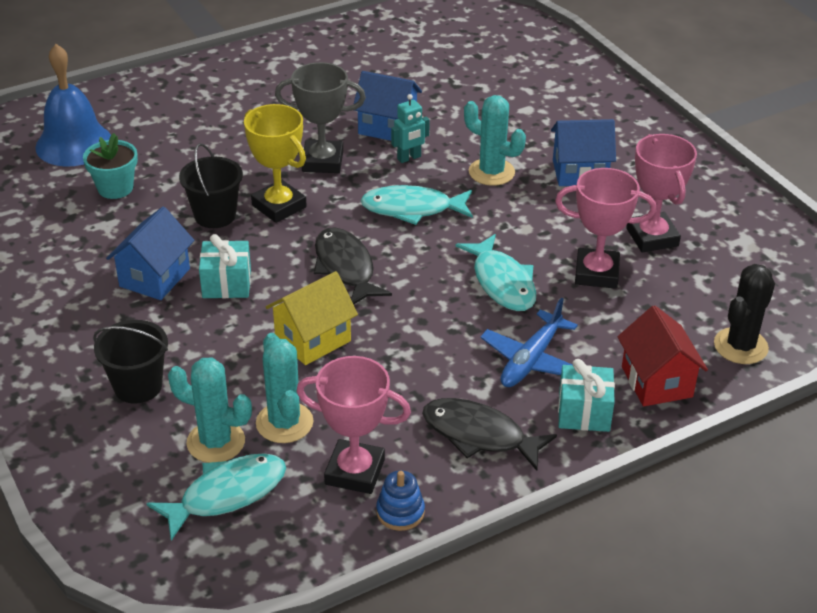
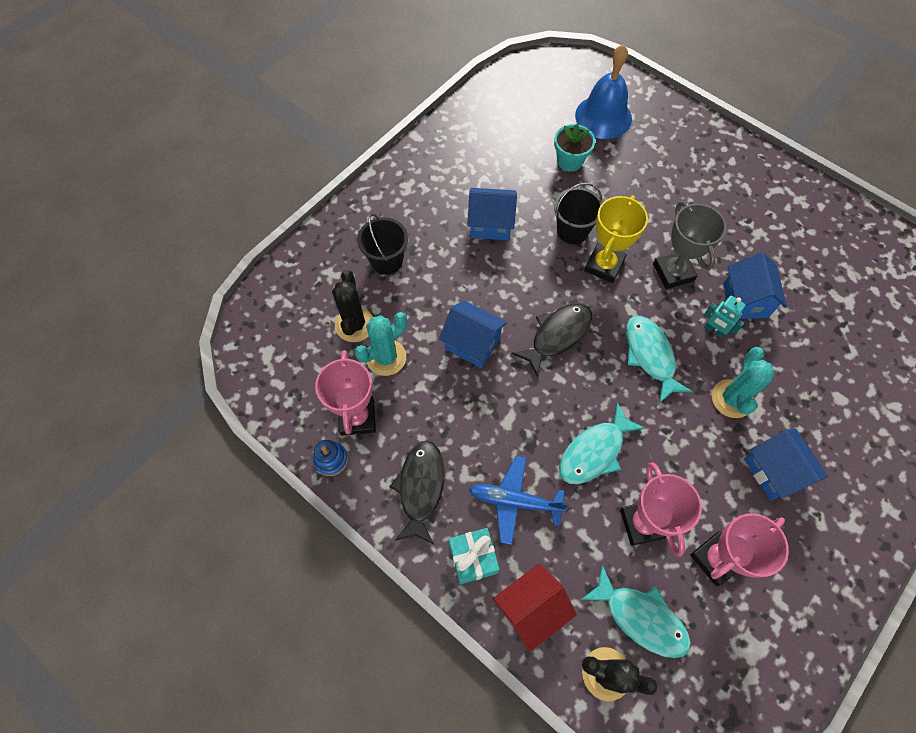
camera: 70 degrees right, 25 degrees up
turquoise fish [146,453,286,541] -> turquoise fish moved to [580,565,691,658]
turquoise cactus [168,357,252,463] -> black cactus [332,270,373,342]
turquoise gift [199,234,251,298] -> none
yellow house [266,271,358,365] -> blue house [439,300,507,368]

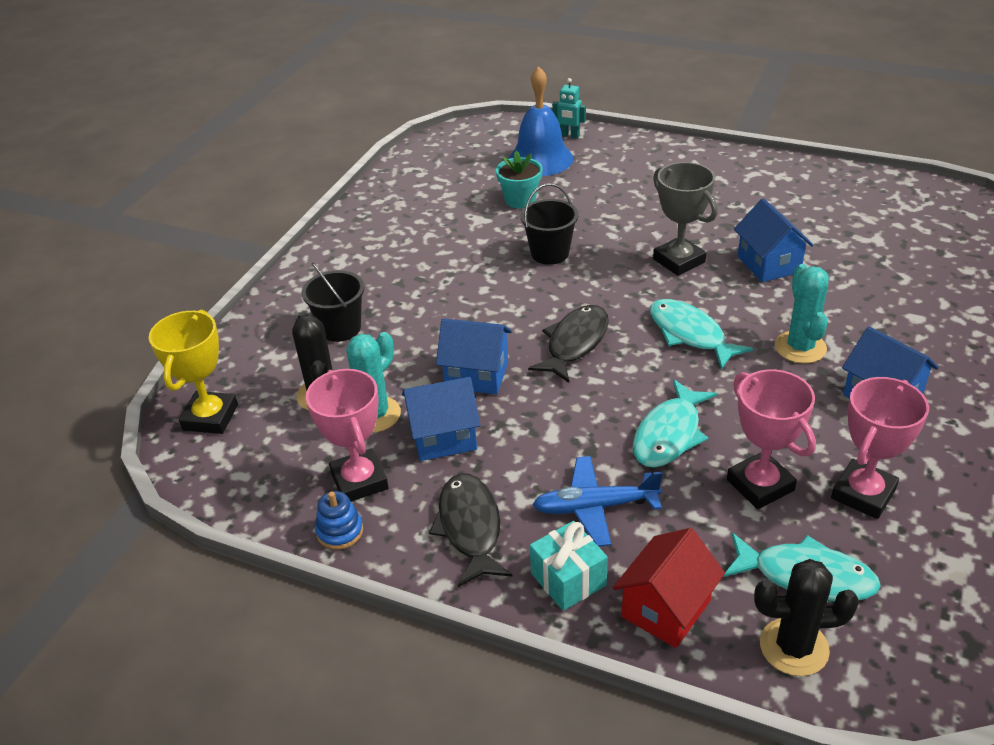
camera: 15 degrees left, 25 degrees down
blue house [467,188,517,240] -> blue house moved to [402,377,480,461]
yellow trophy [584,195,648,283] -> yellow trophy moved to [149,310,238,434]
turquoise robot [704,296,746,338] -> turquoise robot moved to [552,78,586,139]

